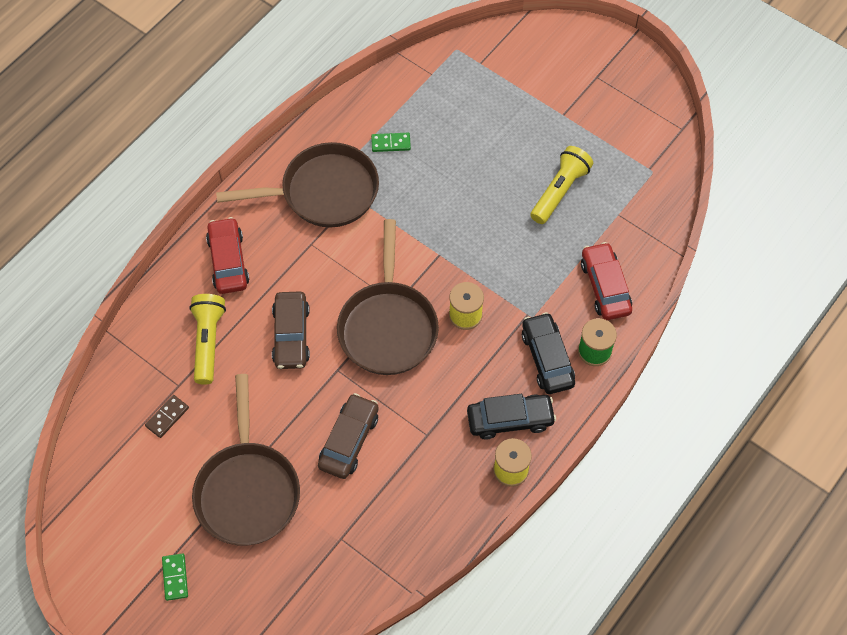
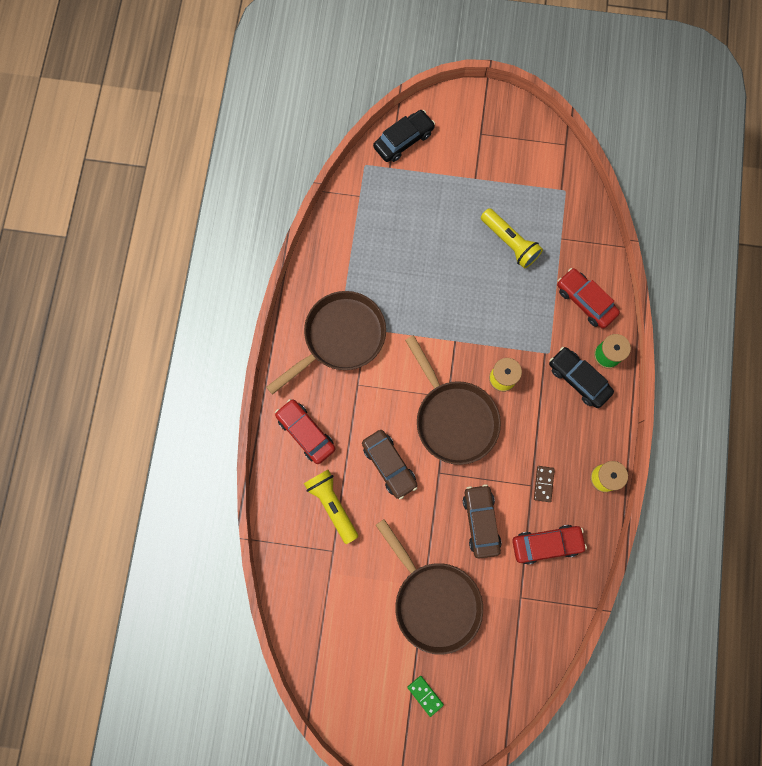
camera: 30 degrees left, 15 degrees up
brown domino [145,395,189,438] -> brown domino moved to [534,466,555,502]
green domino [371,133,411,152] -> none
black car [467,394,556,439] -> black car moved to [373,110,435,162]
yellow flashlight [530,146,593,224] -> yellow flashlight turned 135 degrees clockwise [481,208,543,269]
none -> red car [512,525,587,565]

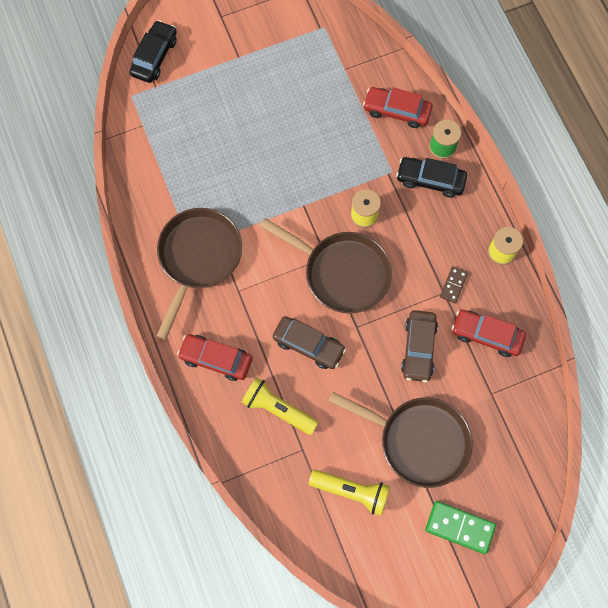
camera: 30 degrees left, 5 degrees down
green domino [407,676,444,717] -> green domino [425,501,496,554], size x1.71
brown car [463,484,502,559] -> brown car turned 135 degrees counterclockwise [401,310,438,383]
yellow flashlight [481,208,543,269] -> yellow flashlight moved to [309,470,390,516]
red car [512,525,587,565] -> red car turned 120 degrees counterclockwise [451,310,526,357]
brown domino [534,466,555,502] -> brown domino turned 45 degrees clockwise [440,266,468,303]

